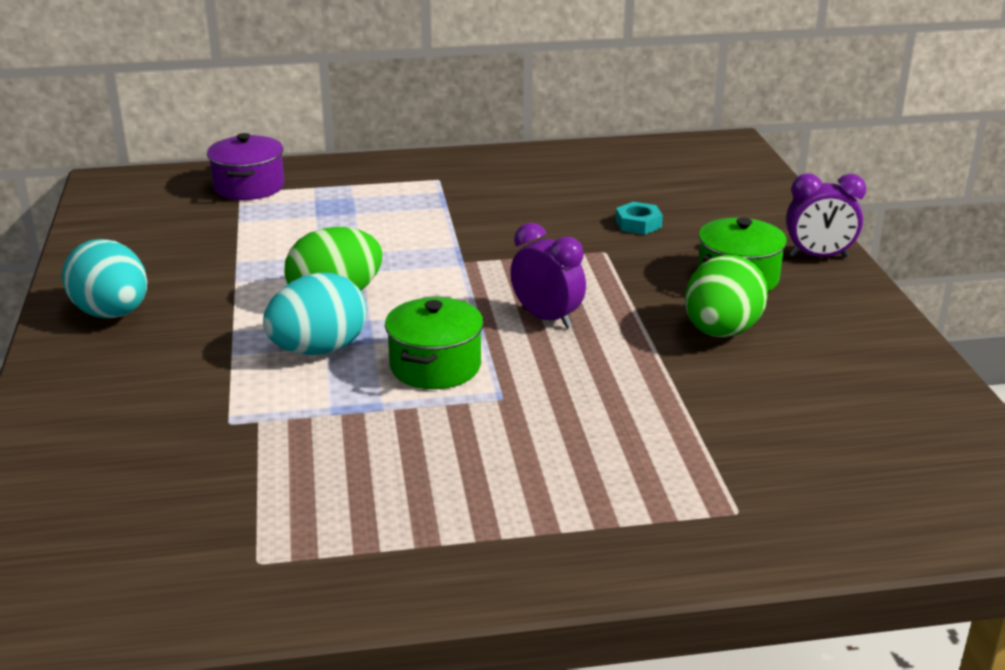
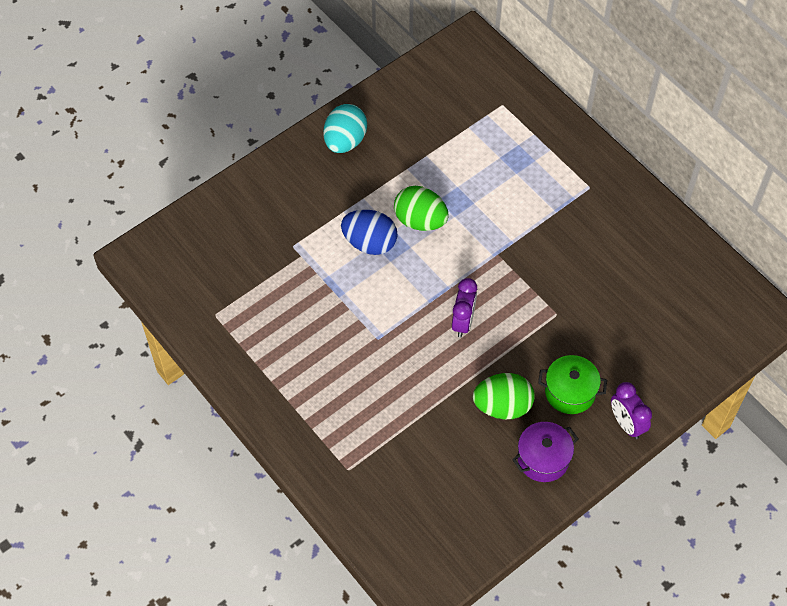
camera: 60 degrees right, 30 degrees up
purple pot [207,133,284,200] -> purple pot moved to [512,422,578,482]
turquoise egg [263,273,367,355] -> blue egg [341,210,398,255]
green pot [385,297,484,389] -> none
turquoise nut [615,202,663,235] -> none

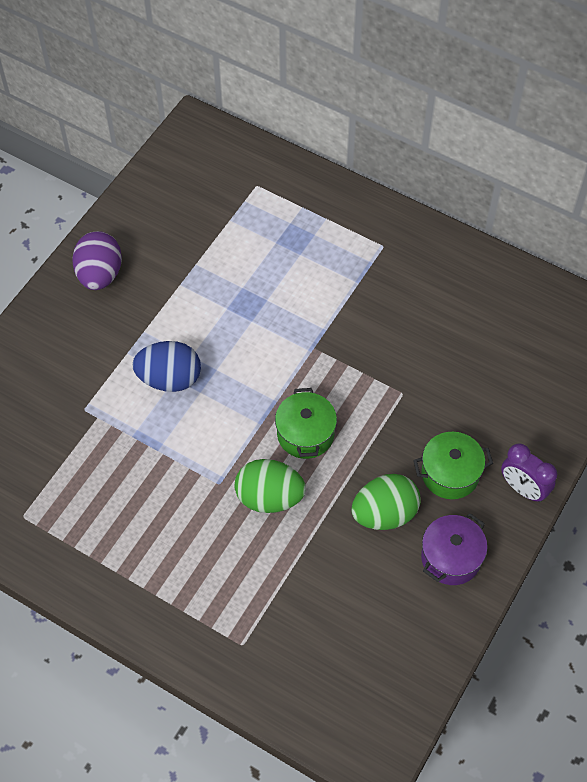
camera: 20 degrees left, 0 degrees up
turquoise egg [324,104,367,153] -> purple egg [72,231,122,290]
green egg [394,186,449,231] -> green egg moved to [235,459,306,513]
purple clock [452,278,477,337] -> green pot [275,388,337,459]

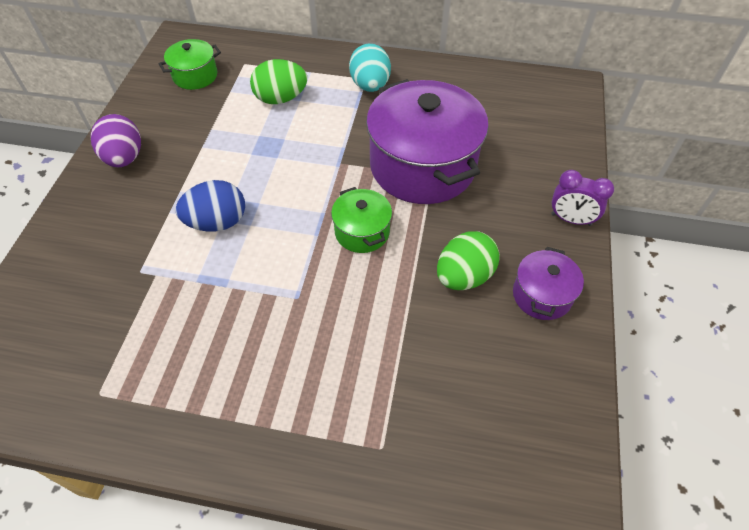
camera: 20 degrees left, 5 degrees down
green egg [235,459,306,513] -> green egg moved to [250,59,307,104]
green pot [413,432,493,499] -> green pot moved to [159,39,221,90]
none -> turquoise egg [349,44,391,92]
none -> purple pot [366,79,489,204]

